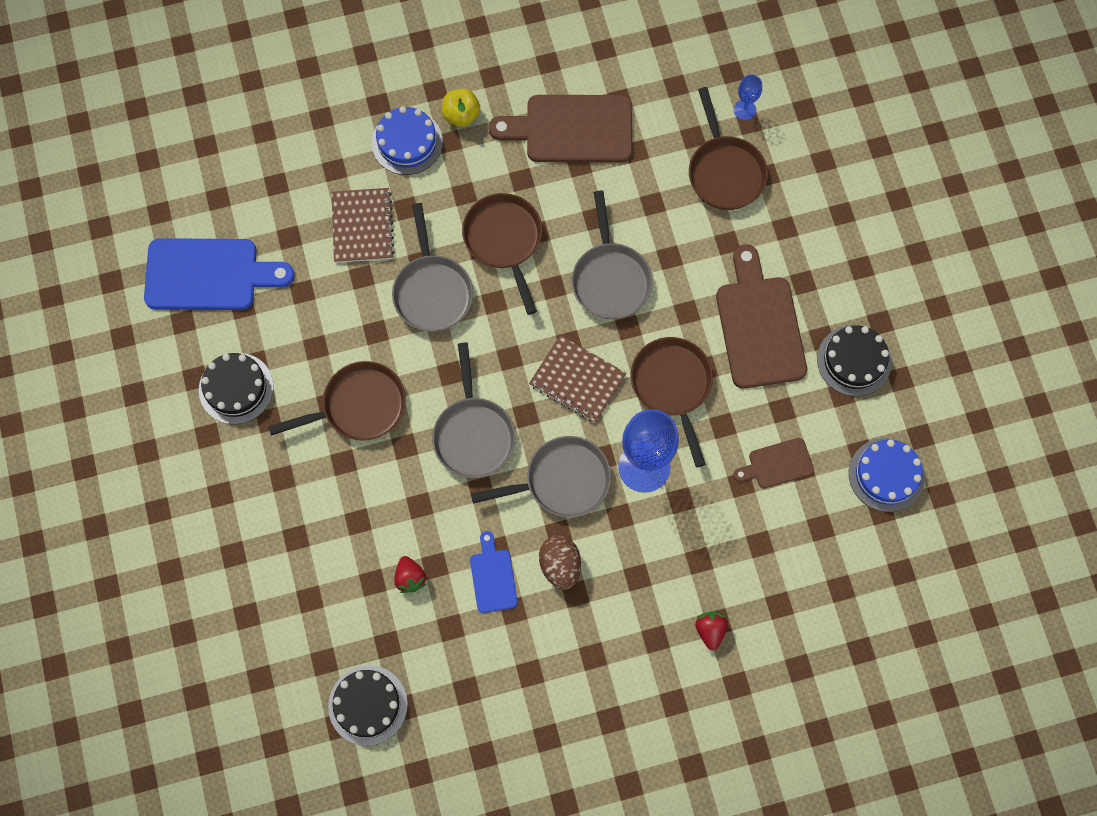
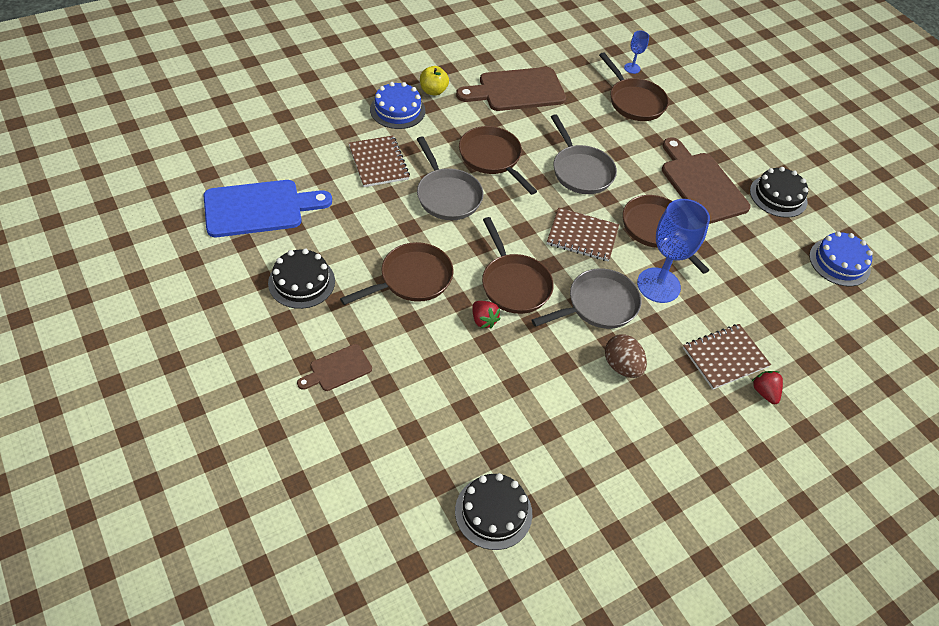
camera: 20 degrees left, 20 degrees down
red strawberry [394,556,426,593] -> red strawberry moved to [472,301,501,329]
grey pan [432,342,516,478] -> brown pan [482,217,554,314]
blue cutting board [470,531,518,613] -> none
brown cutting board [733,438,814,488] -> brown cutting board moved to [297,344,372,391]
none -> brown notebook [683,324,771,390]

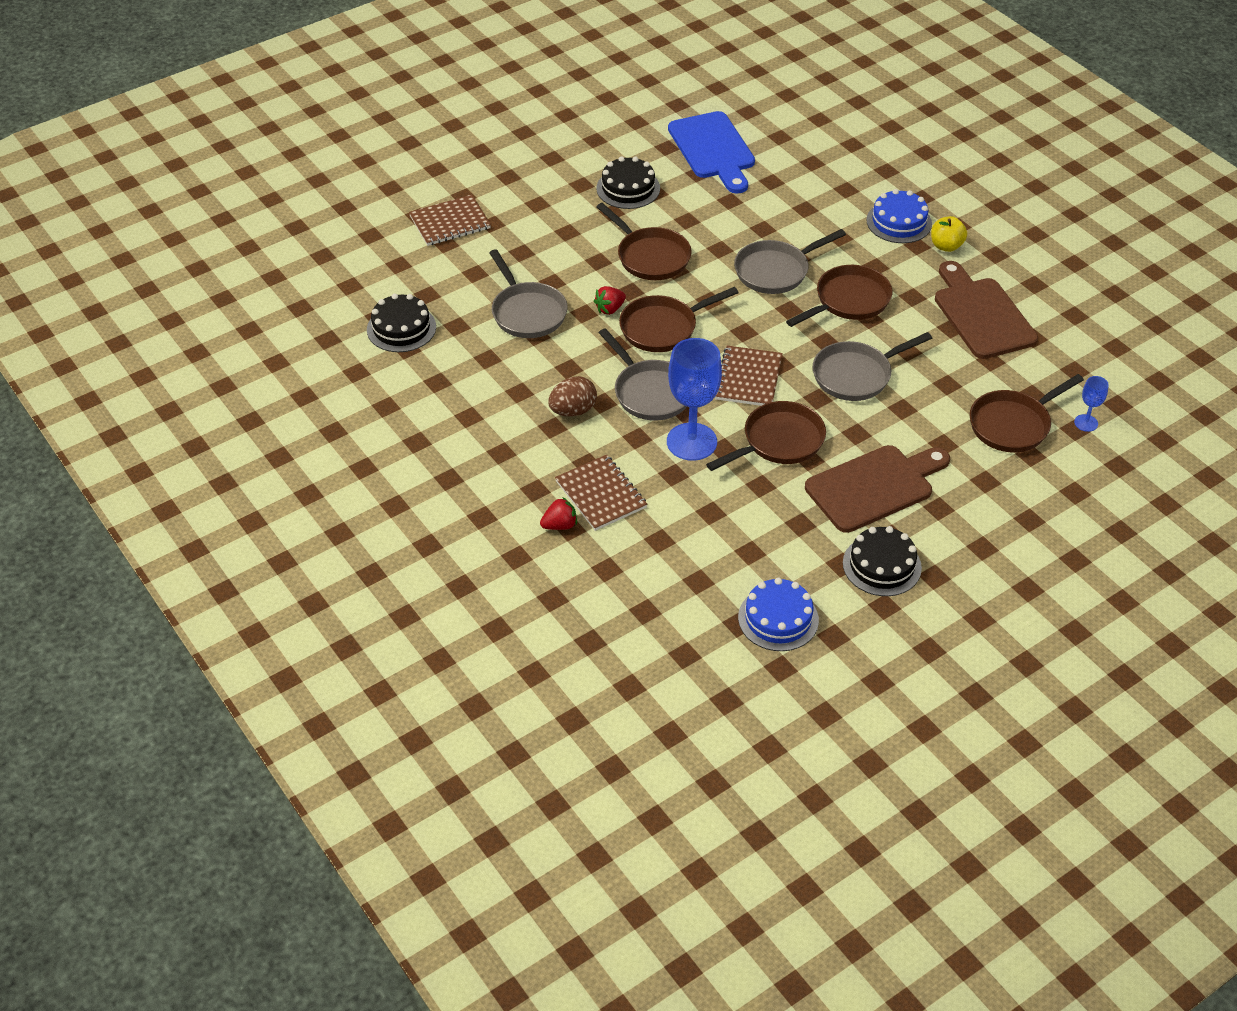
camera: 90 degrees right, 5 degrees down
brown cutting board [297,344,372,391] -> none
brown notebook [348,135,410,187] -> brown notebook moved to [409,195,491,246]
none -> grey pan [489,249,567,338]

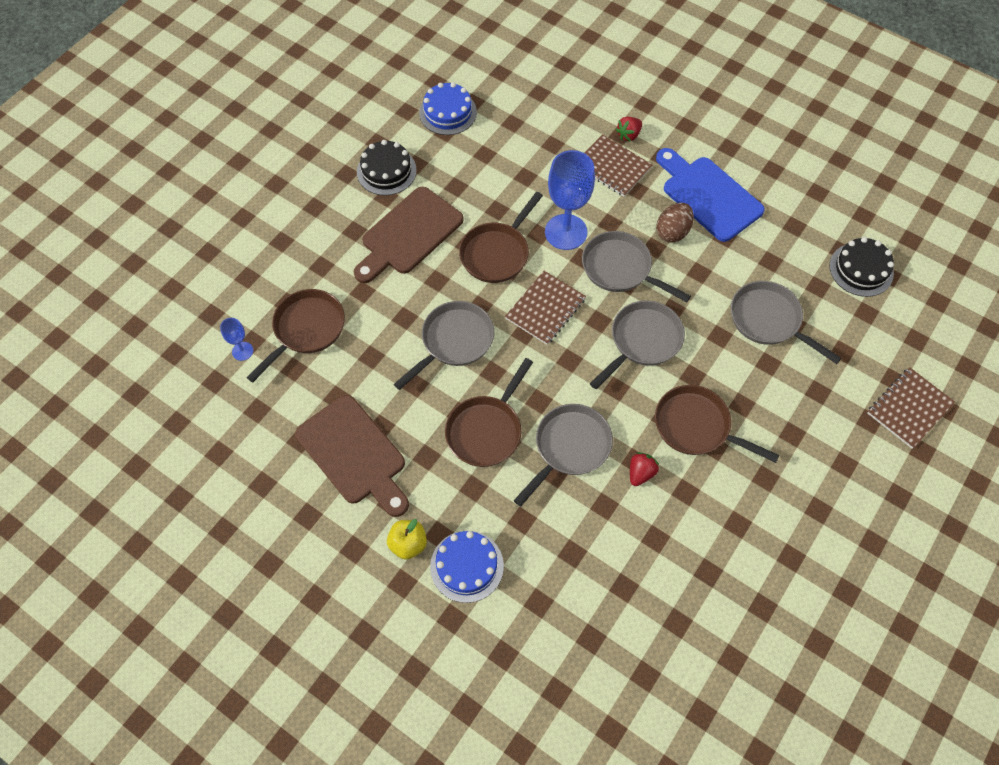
camera: 160 degrees right, 15 degrees up
red strawberry [594,286,626,315] -> red strawberry moved to [630,452,659,486]
black cake [596,156,660,209] -> none
brown pan [619,287,739,352] -> grey pan [590,300,685,389]
blue cutting board [668,111,755,194] -> blue cutting board moved to [656,148,765,242]
brown notebook [715,346,783,406] -> brown notebook turned 45 degrees clockwise [505,271,586,345]

